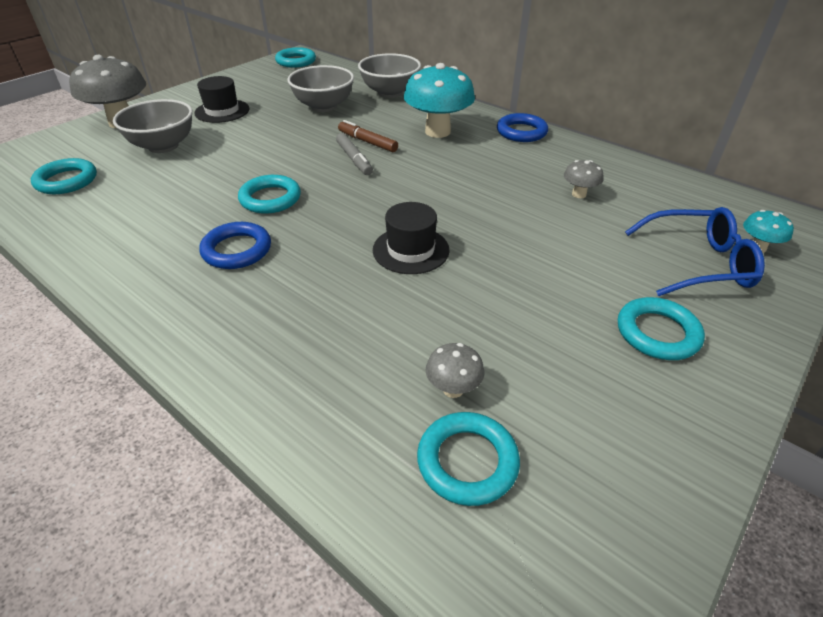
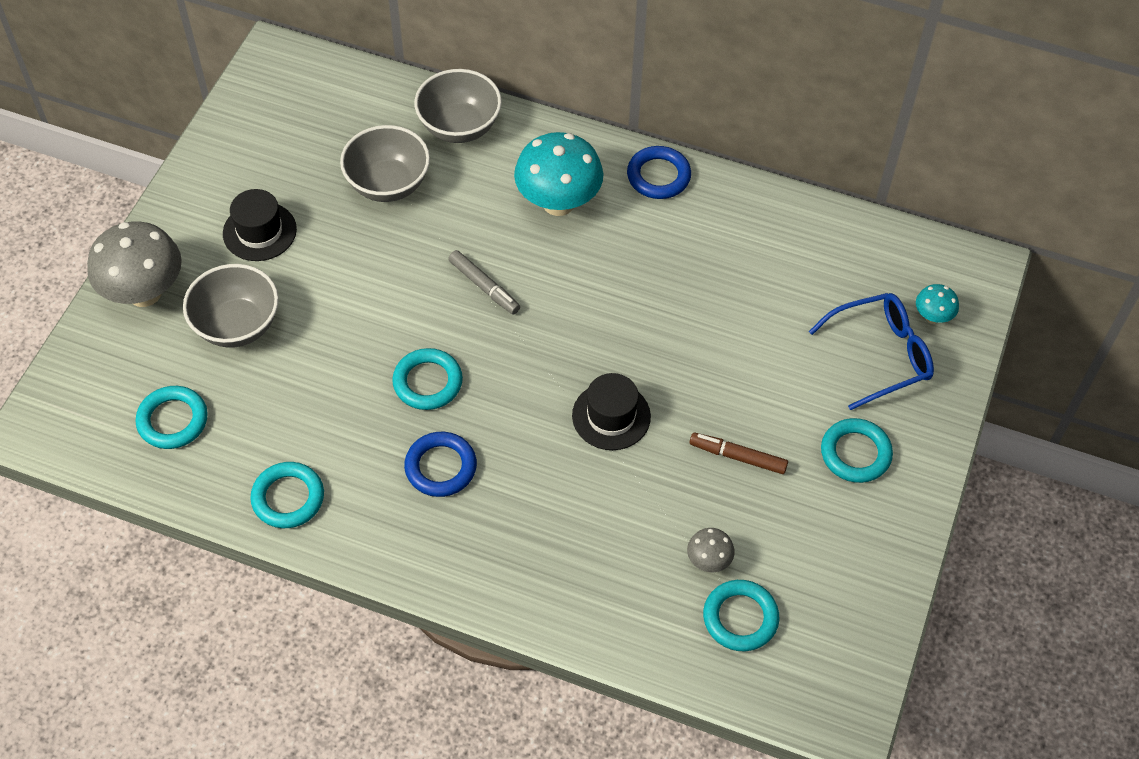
camera: 20 degrees left, 15 degrees up
turquoise ring [275,47,316,68] -> turquoise ring moved to [250,462,324,528]
brown marker [338,120,398,152] -> brown marker moved to [690,433,788,474]
grey mushroom [564,160,603,198] -> none

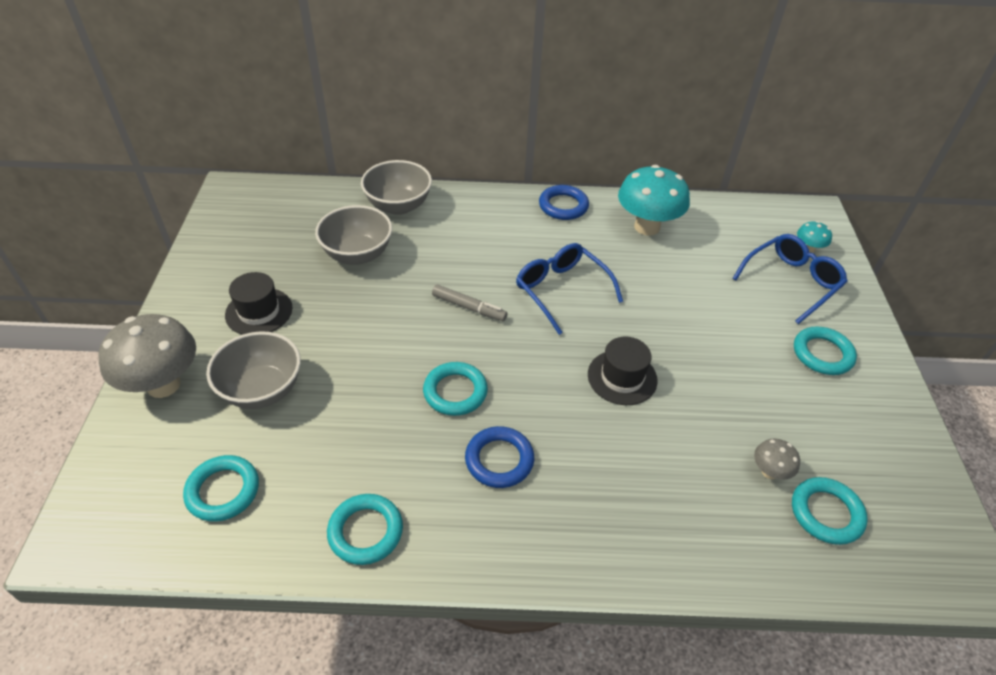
camera: 20 degrees left, 10 degrees down
turquoise mushroom [514,132,603,216] -> turquoise mushroom moved to [618,165,690,236]
brown marker [690,433,788,474] -> none
none -> blue glasses [516,243,623,335]

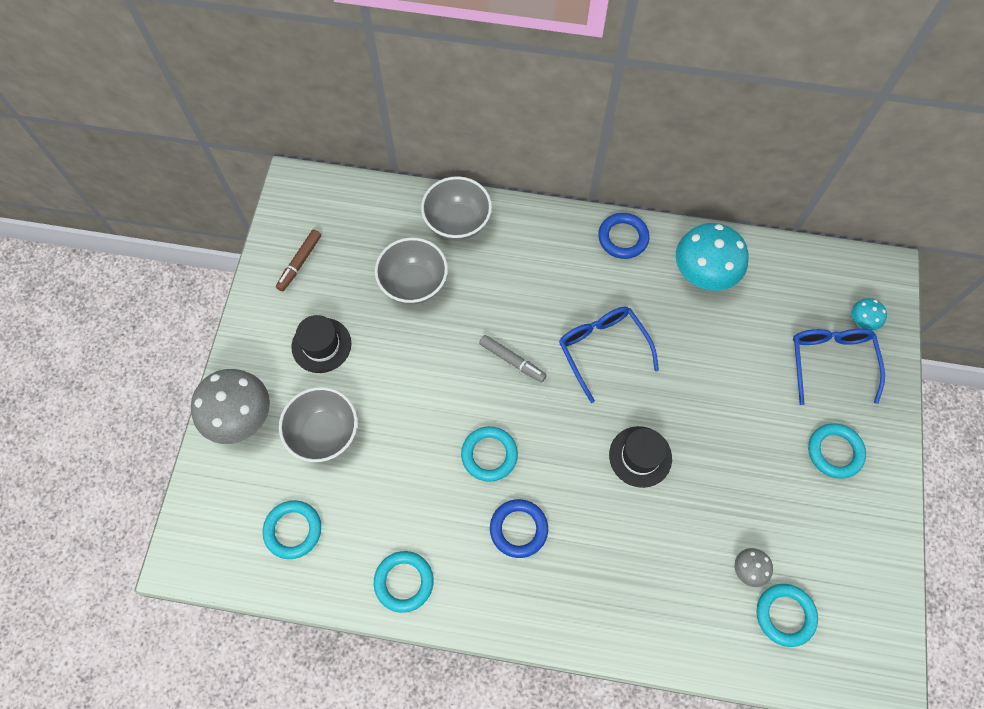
camera: 10 degrees right, 20 degrees up
blue glasses [732,234,848,324] -> blue glasses turned 60 degrees counterclockwise [793,328,885,405]
none -> brown marker [276,229,321,291]

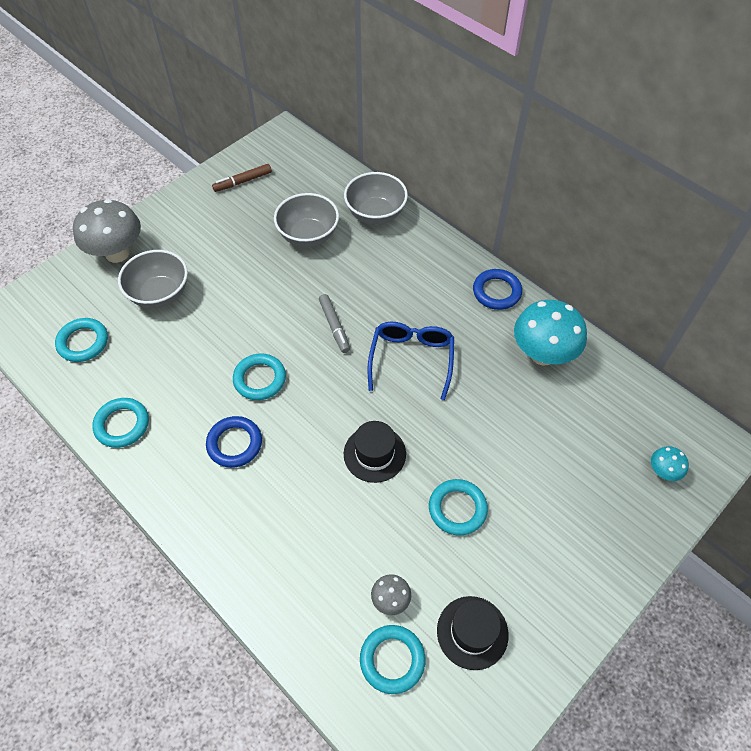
camera: 35 degrees right, 10 degrees down
black hat [291,315,351,373] -> black hat moved to [437,596,509,670]
blue glasses [793,328,885,405] -> none
turquoise ring [808,423,866,478] -> turquoise ring moved to [429,479,488,536]

